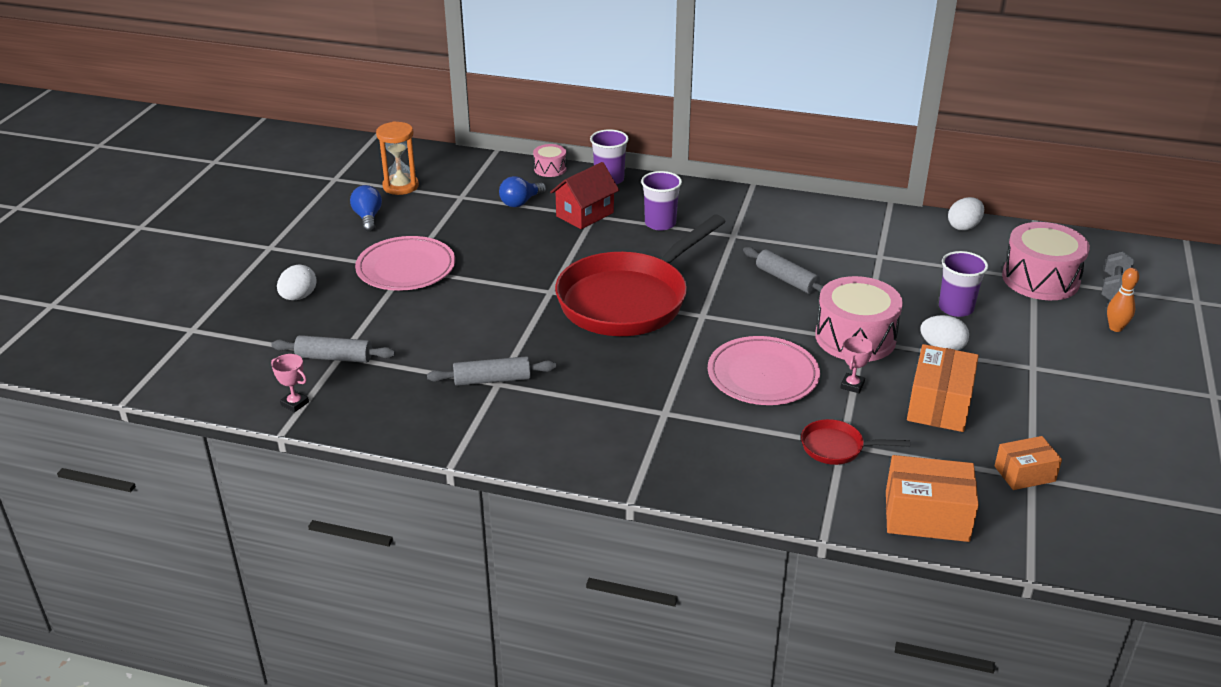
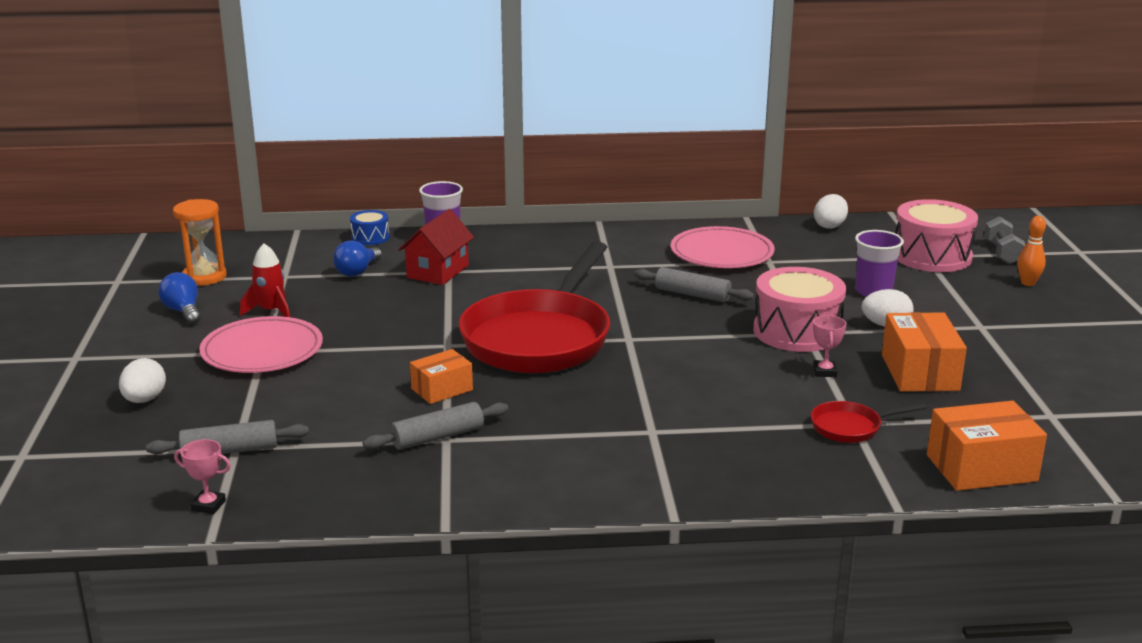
camera: 20 degrees left, 10 degrees down
pink drum [533,144,567,177] -> blue drum [350,210,390,245]
purple cup [641,171,682,231] -> none
pink plate [708,336,820,405] -> pink plate moved to [671,226,775,268]
orange box [994,436,1062,490] -> orange box moved to [410,349,473,404]
none -> red rocket [240,243,290,317]

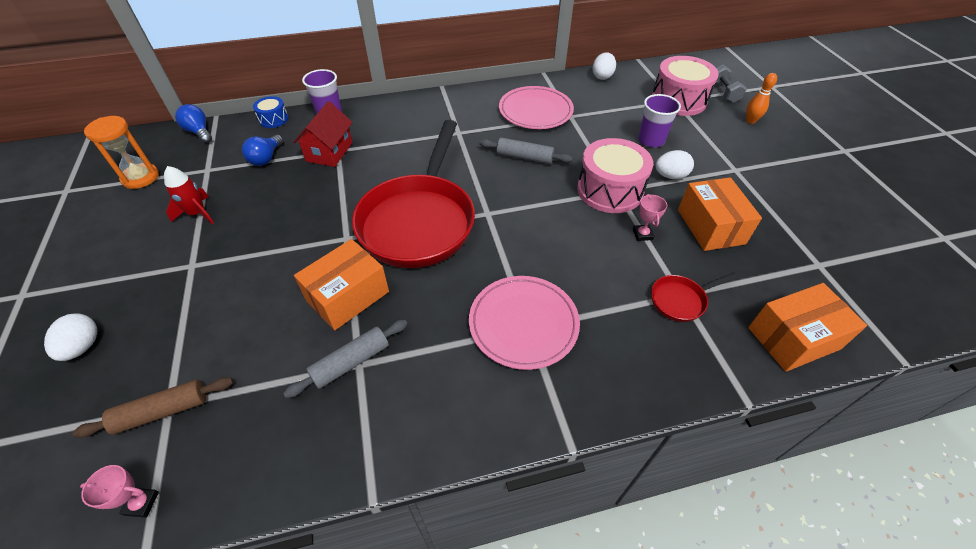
camera: 10 degrees left, 25 degrees up
grey rolling pin [146,420,309,454] -> brown rolling pin [73,377,233,438]
blue light bulb [158,272,201,324] -> blue light bulb moved to [175,104,212,143]
pink plate [199,316,323,373] -> pink plate moved to [469,276,580,370]
orange box [410,349,473,404] -> orange box [294,239,389,330], size x1.60

